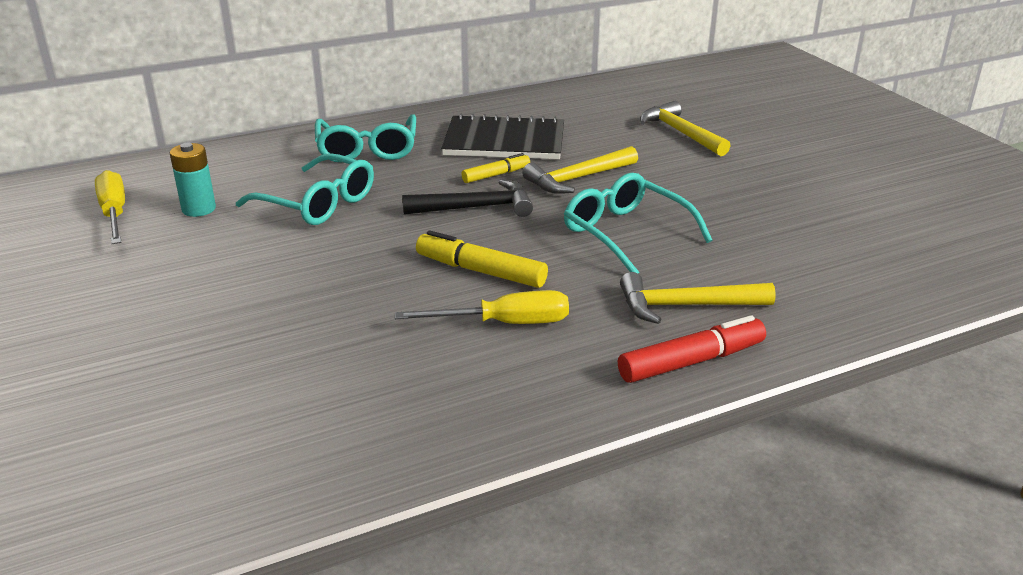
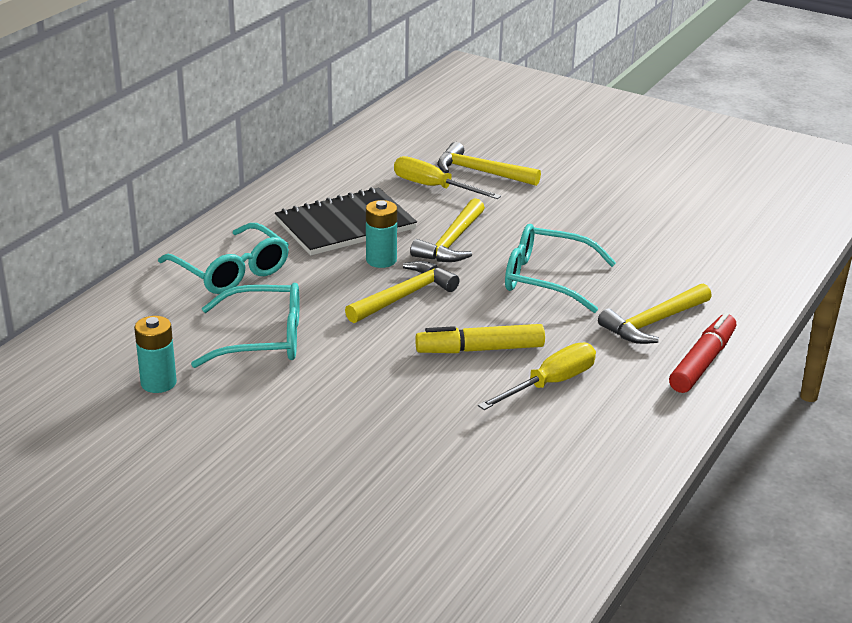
camera: 35 degrees left, 0 degrees up
yellow screwdriver [95,170,125,244] -> yellow screwdriver moved to [394,156,501,199]
black hammer [402,179,533,217] -> yellow hammer [345,261,460,323]
yellow marker [461,153,530,183] -> turquoise battery [366,200,397,268]

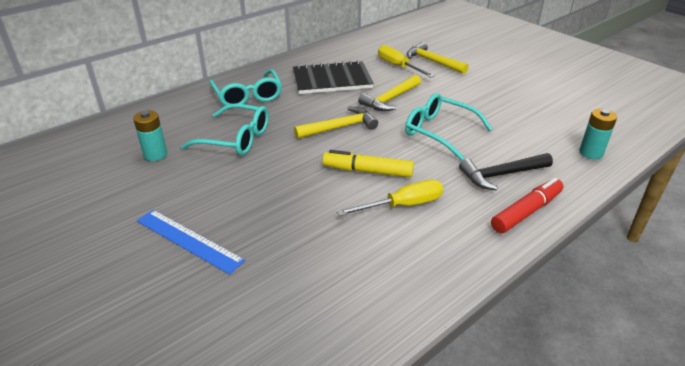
camera: 20 degrees right, 5 degrees up
turquoise battery [366,200,397,268] -> turquoise battery moved to [579,109,617,159]
yellow hammer [598,283,712,344] -> black hammer [459,153,553,190]
none -> blue ruler [137,210,245,275]

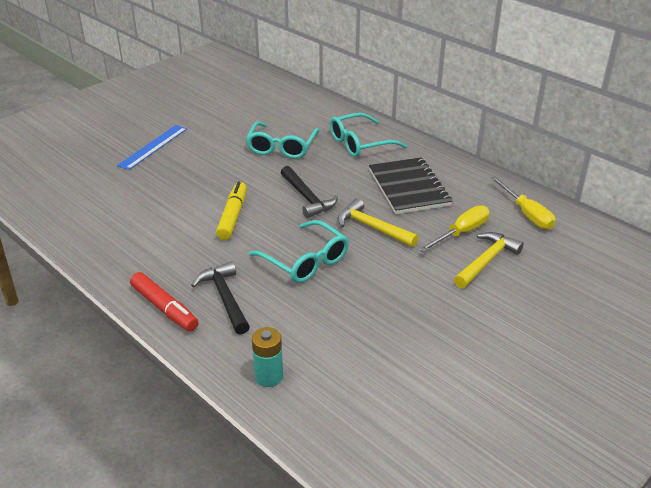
camera: 85 degrees right, 0 degrees up
turquoise battery [133,110,167,161] -> none
yellow hammer [294,107,378,139] -> black hammer [281,166,338,218]
yellow screwdriver [337,180,443,216] -> yellow screwdriver moved to [491,176,556,230]
turquoise glasses [405,93,492,160] -> turquoise glasses turned 105 degrees clockwise [249,220,349,283]

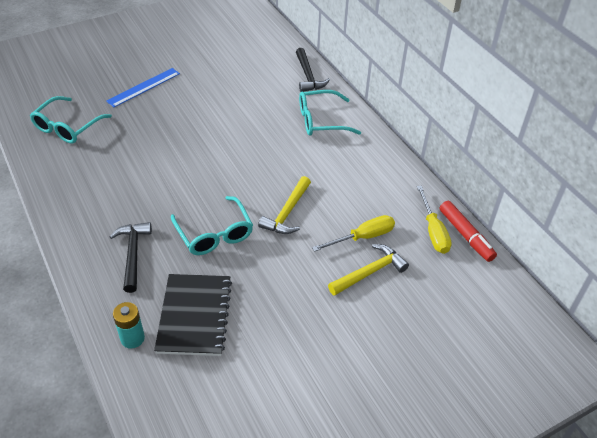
camera: 15 degrees right, 10 degrees up
red marker [130,272,199,332] -> red marker moved to [440,201,497,262]
yellow marker [216,182,247,240] -> none
turquoise glasses [246,121,319,159] -> turquoise glasses moved to [30,96,112,144]
black hammer [281,166,338,218] -> black hammer moved to [296,48,330,92]
yellow hammer [338,198,419,247] -> yellow hammer turned 120 degrees counterclockwise [258,176,311,234]
black notebook [369,157,452,214] -> black notebook moved to [154,274,232,356]

